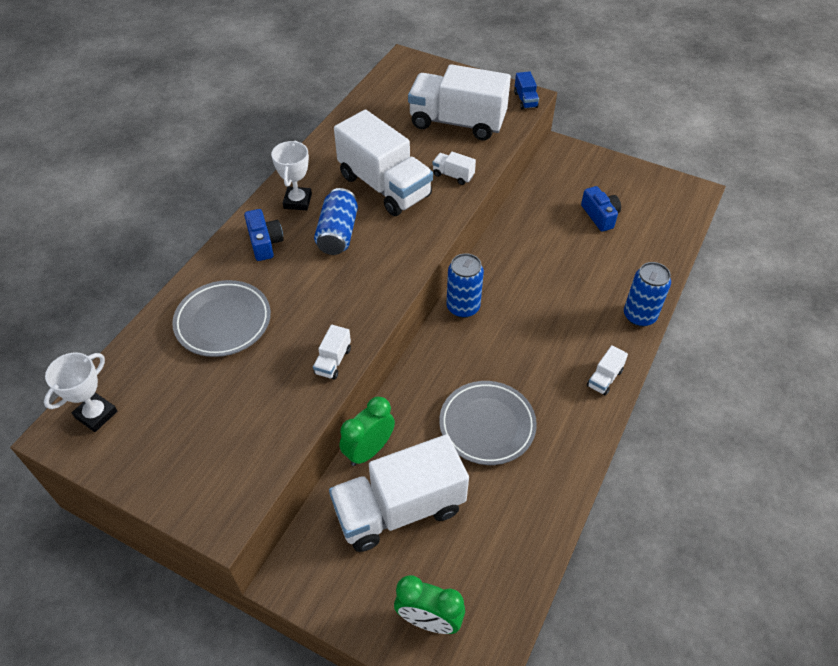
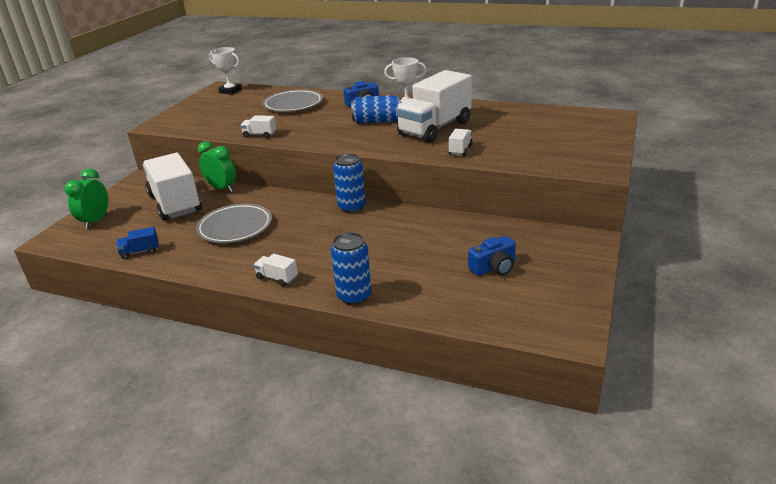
camera: 85 degrees right, 20 degrees down
white truck [408,64,511,140] -> none
blue truck [514,71,539,110] -> blue truck moved to [116,227,159,259]

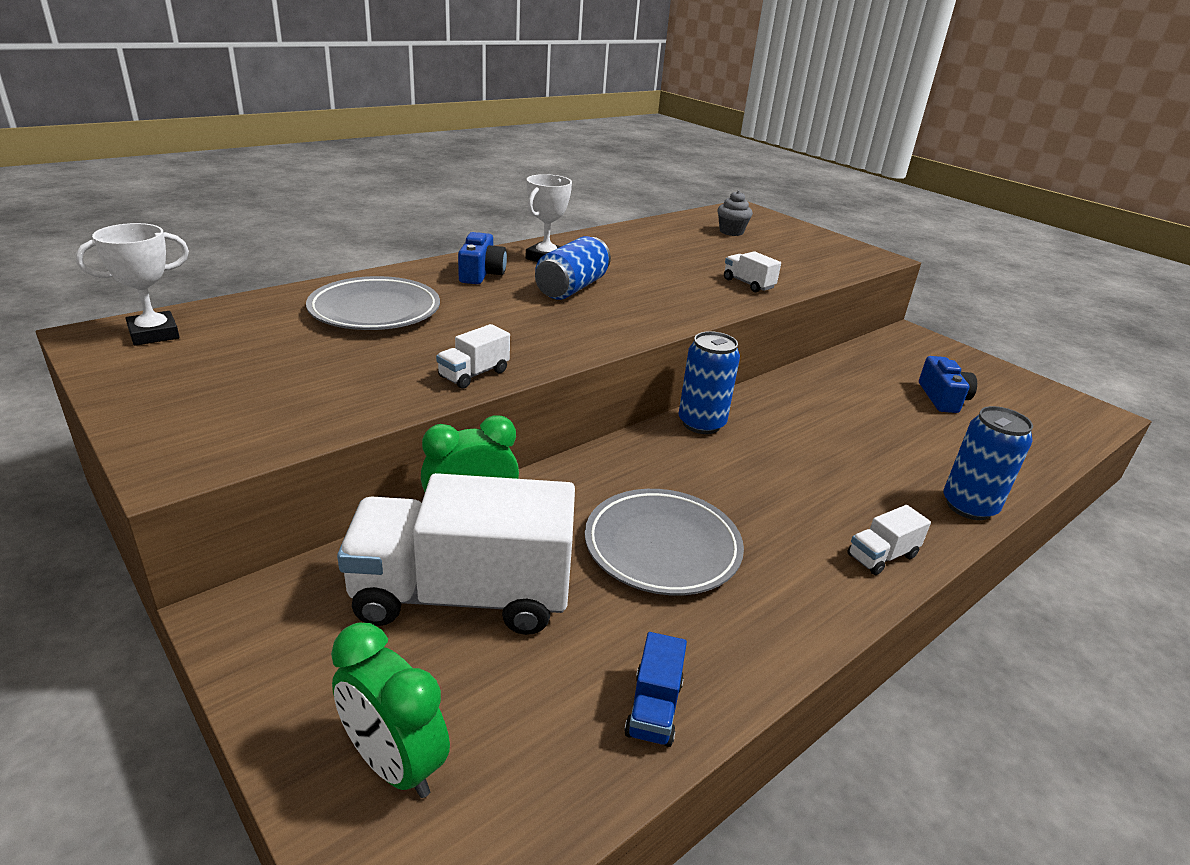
camera: 65 degrees left, 0 degrees up
white truck [396,70,472,143] -> none
none -> grey cupcake [717,191,753,236]

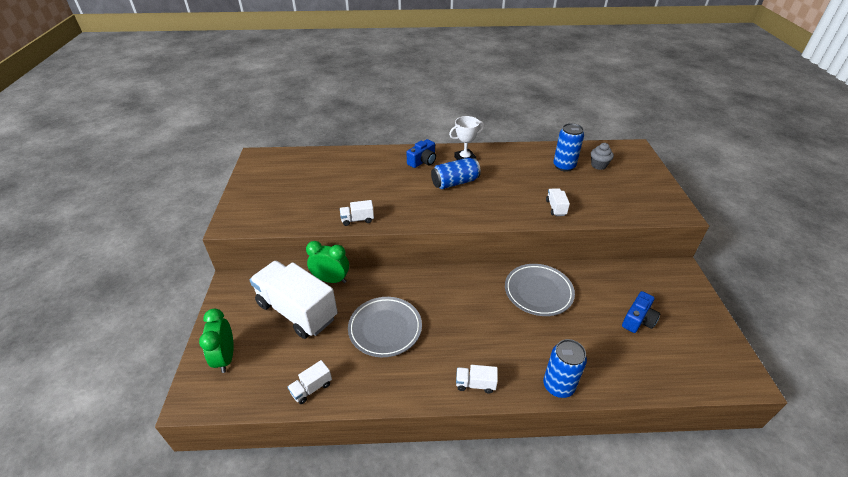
camera: 40 degrees right, 10 degrees up
white trophy [76,223,189,346] -> none
grey plate [306,276,440,330] -> grey plate moved to [505,264,575,316]
blue truck [624,632,687,747] -> white truck [288,360,332,404]
blue can [679,331,740,434] -> blue can moved to [553,123,584,172]

